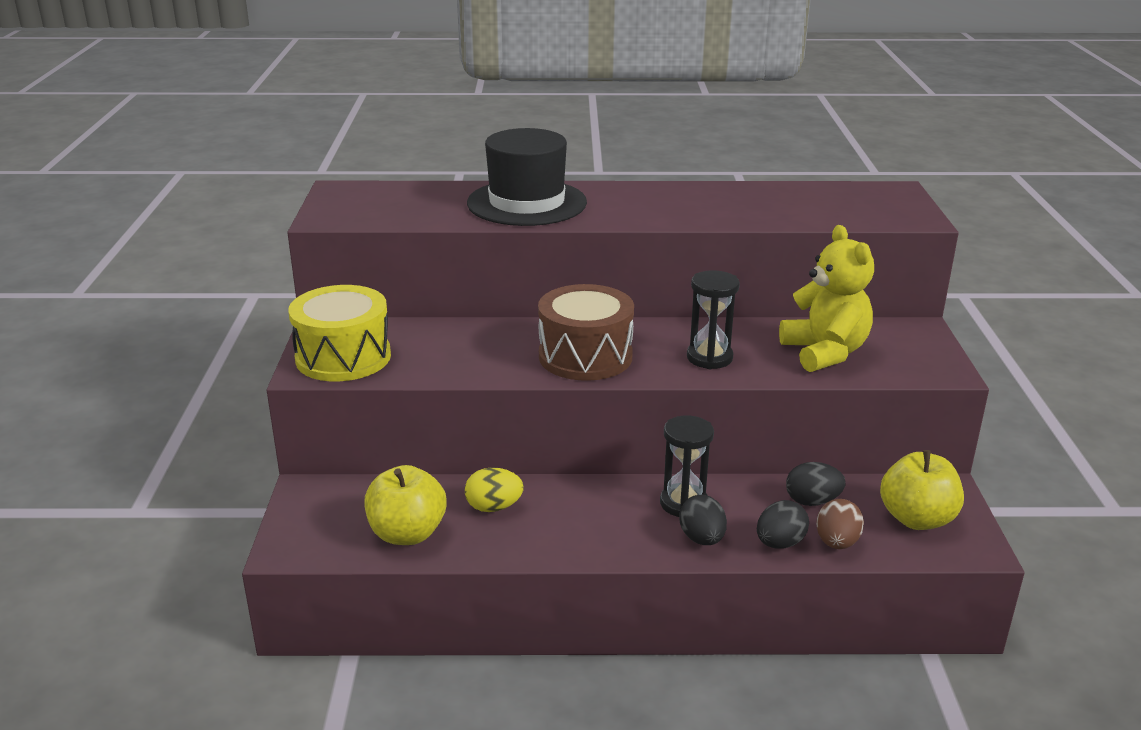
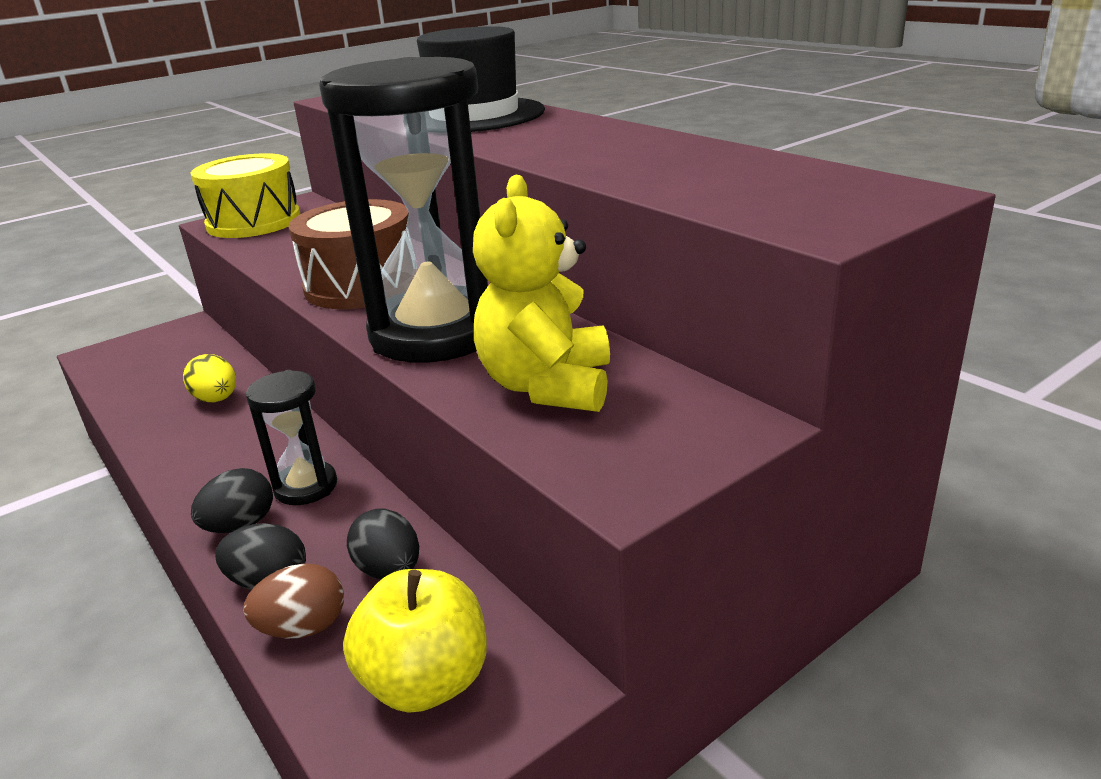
camera: 55 degrees right, 0 degrees up
yellow apple [364,465,447,545] -> none
black hourglass [687,270,740,369] -> black hourglass [319,57,488,363], size x2.09
yellow teddy bear [779,225,874,372] -> yellow teddy bear turned 150 degrees clockwise [473,174,610,412]

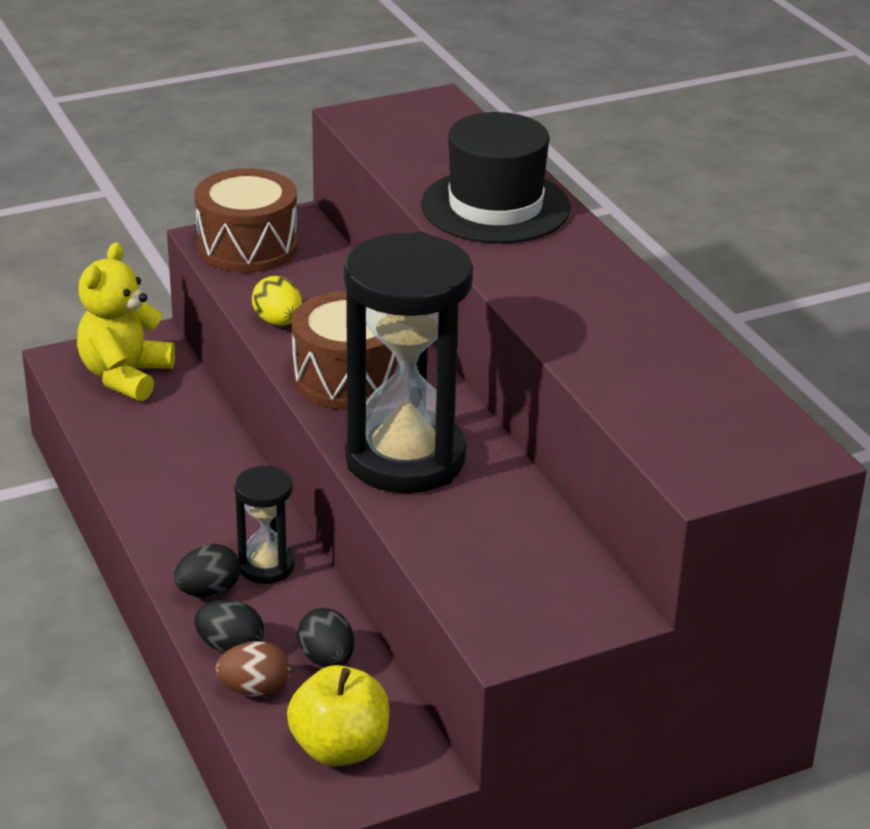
camera: 10 degrees right, 5 degrees up
yellow egg [183,354,236,402] -> yellow egg moved to [252,276,302,326]
yellow drum [190,153,300,238] -> brown drum [194,168,298,272]
yellow teddy bear [473,174,610,412] -> yellow teddy bear moved to [77,242,175,401]

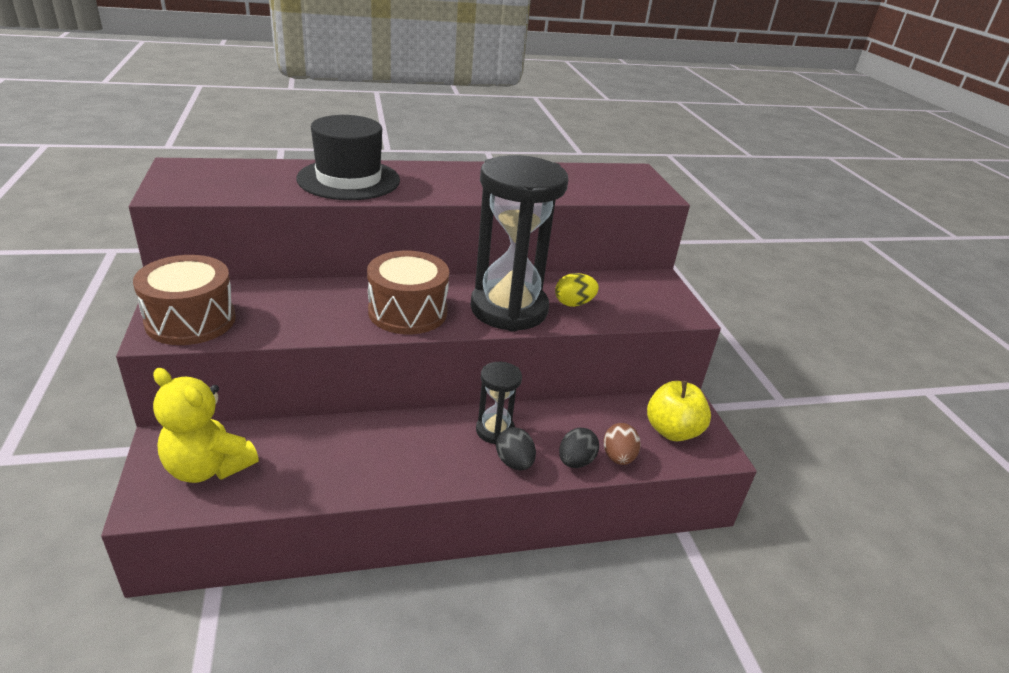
camera: 80 degrees left, 0 degrees up
yellow egg [252,276,302,326] -> yellow egg moved to [555,273,599,307]
black egg [297,608,354,667] -> none

